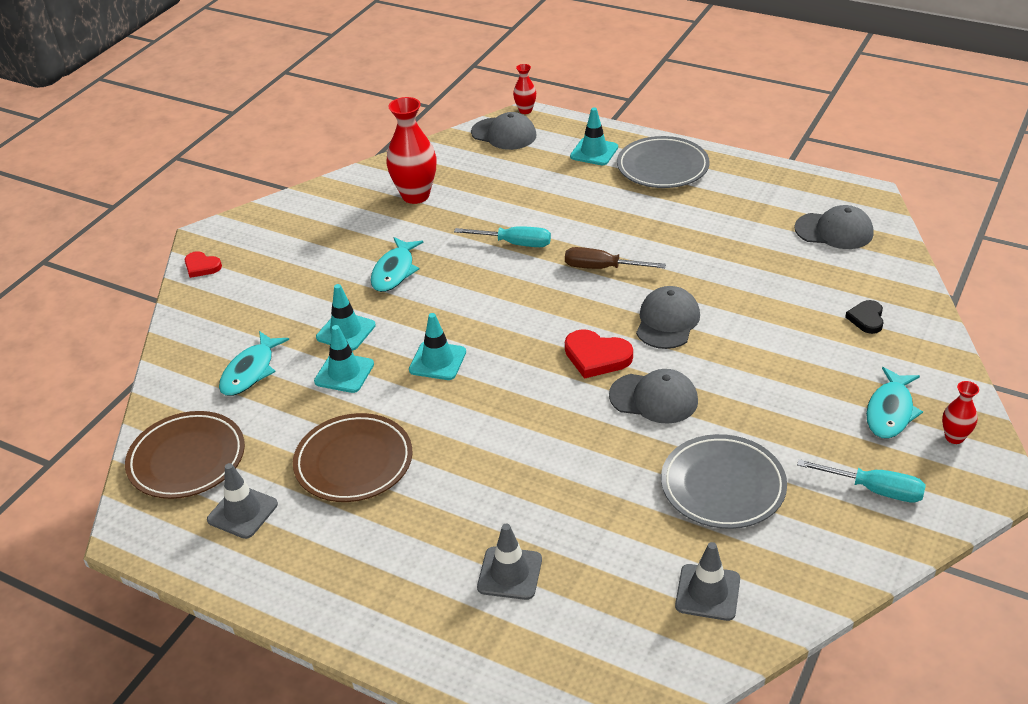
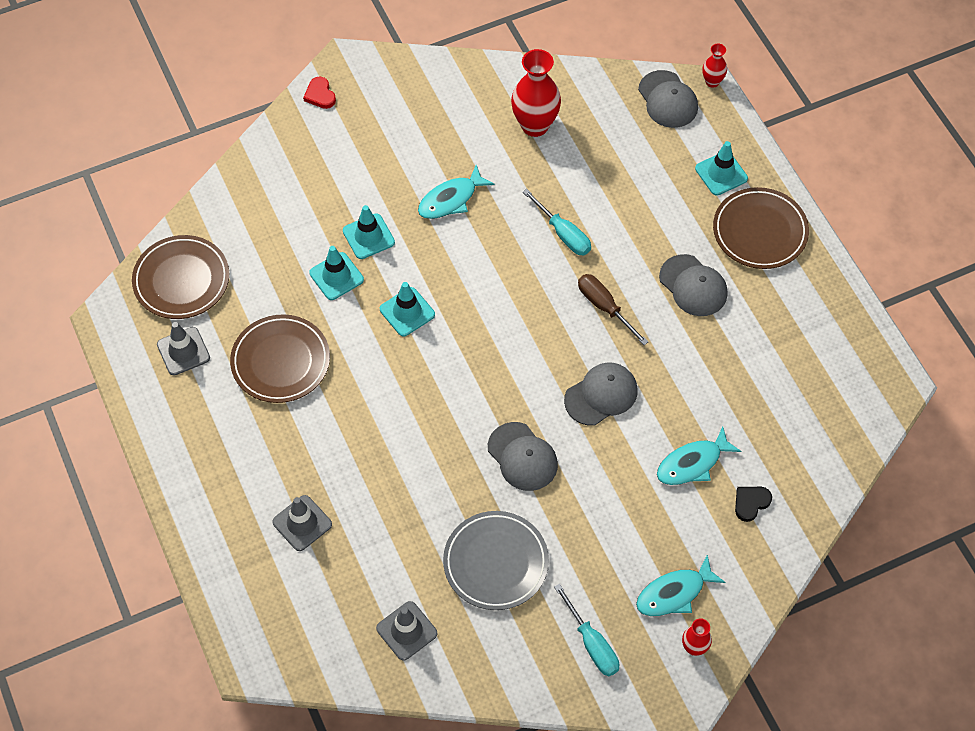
camera: 35 degrees right, 20 degrees up
turquoise fish [219,331,289,396] -> turquoise fish moved to [657,427,741,485]
red heart [565,329,633,379] -> none
grey plate [617,136,710,188] -> brown plate [713,187,809,269]
grey cap [794,205,873,249] -> grey cap moved to [659,254,728,316]

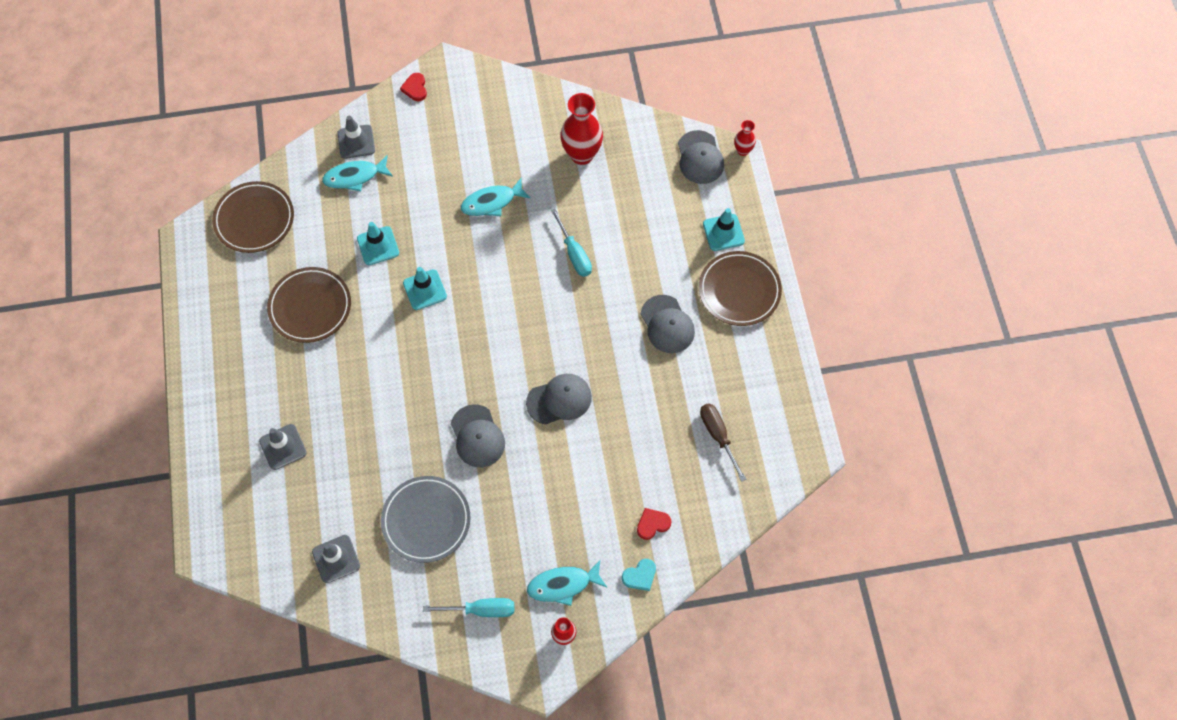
camera: 15 degrees right, 5 degrees up
grey traffic cone [157,322,210,375] -> grey traffic cone moved to [337,115,375,159]
turquoise traffic cone [343,205,395,259] -> none
turquoise screwdriver [554,584,619,676] -> turquoise screwdriver turned 75 degrees counterclockwise [423,598,514,617]
brown screwdriver [578,274,648,345] -> brown screwdriver moved to [700,403,746,482]
turquoise fish [657,427,741,485] -> turquoise fish moved to [322,155,393,191]
black heart [735,487,772,522] -> red heart [637,508,671,540]
none -> turquoise heart [622,559,656,591]

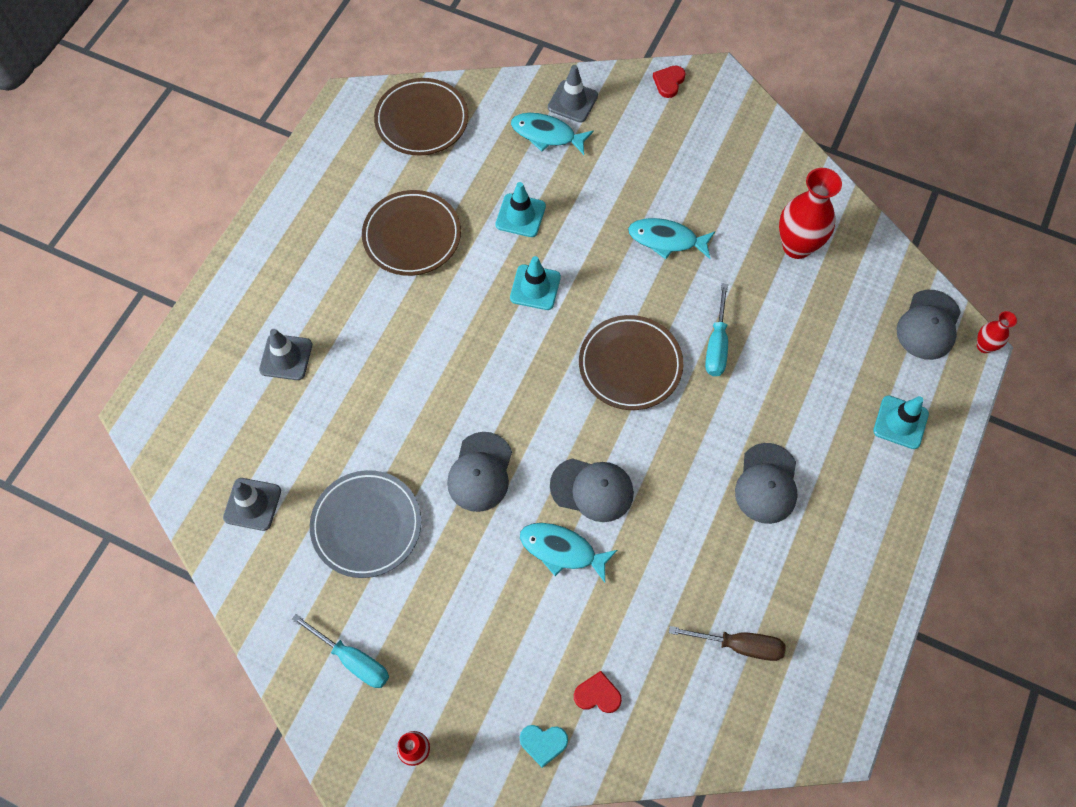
camera: 35 degrees right, 0 degrees up
turquoise fish [527,560,608,606] -> turquoise fish moved to [520,523,617,583]
brown plate [699,251,782,326] -> brown plate moved to [579,315,683,410]
brown screwdriver [700,403,746,482] -> brown screwdriver turned 90 degrees clockwise [669,626,786,661]

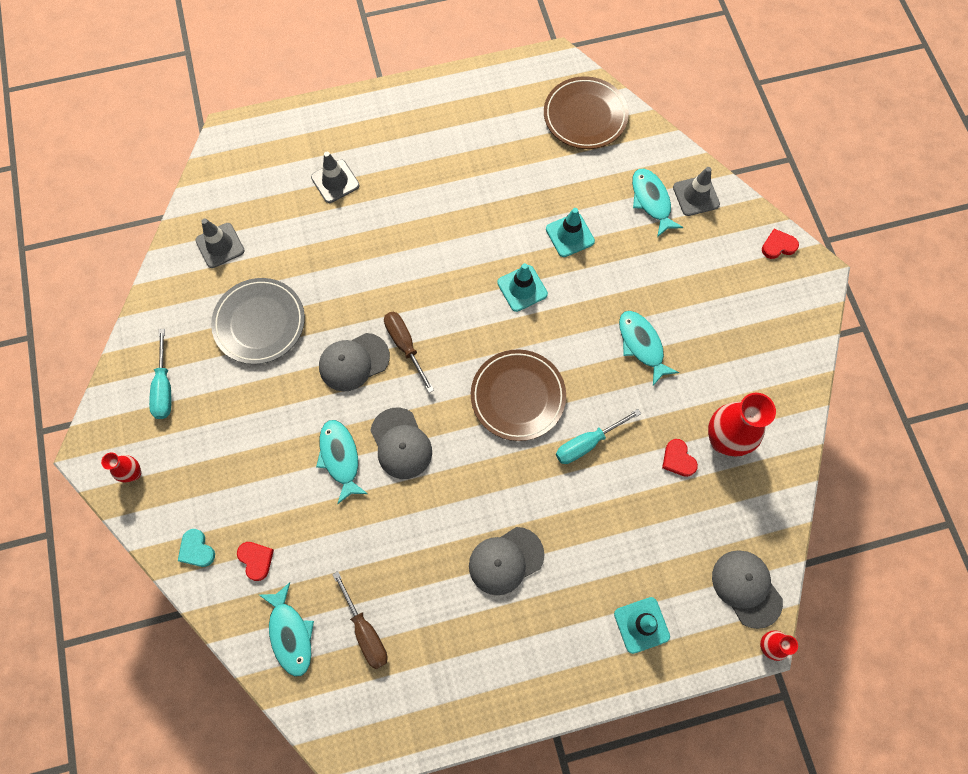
camera: 50 degrees right, 5 degrees up
brown plate [362,190,461,276] -> none
grey cap [897,290,961,360] -> grey cap turned 75 degrees clockwise [712,551,783,629]
none -> turquoise fish [259,582,314,677]
none -> brown screwdriver [384,312,434,393]
none -> red heart [662,439,698,477]

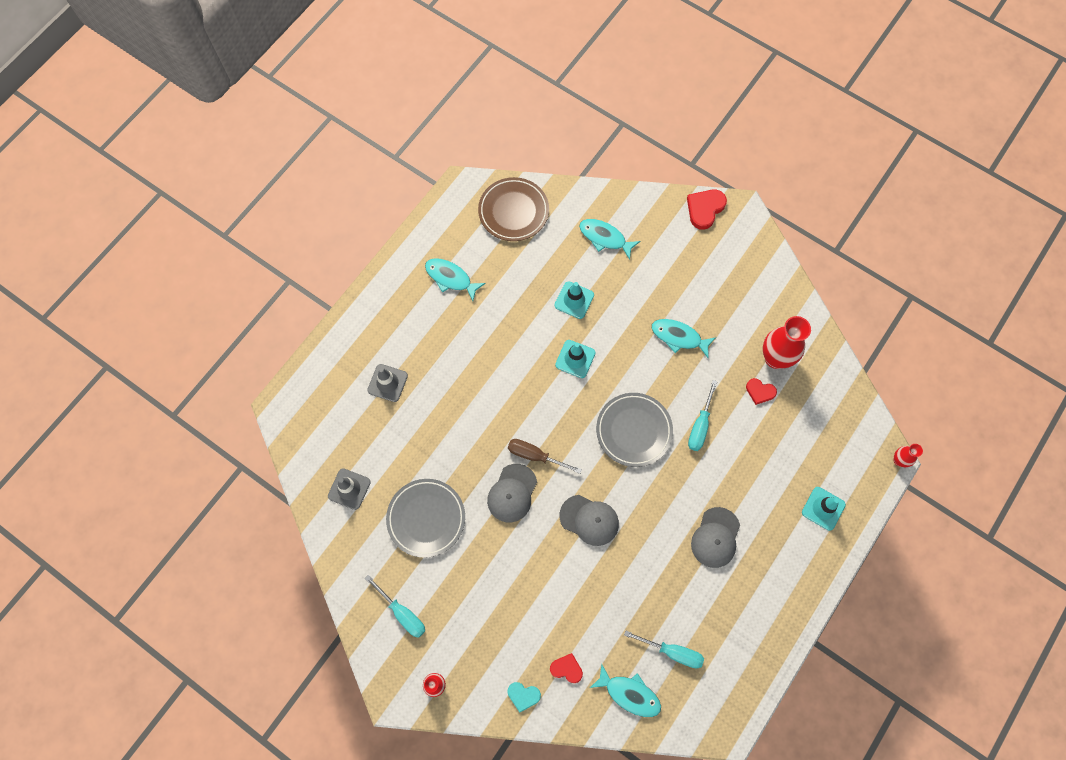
camera: 40 degrees left, 0 degrees up
turquoise fish [316,420,368,504] -> turquoise fish moved to [425,258,486,301]
brown screwdriver [332,571,388,669] -> turquoise screwdriver [624,631,704,668]
brown plate [471,349,566,441] -> grey plate [596,393,673,467]
grey traffic cone [673,167,720,216] -> none
grey cap [712,551,783,629] -> none
red heart [762,229,799,259] -> red heart [687,189,727,230], size x1.58

